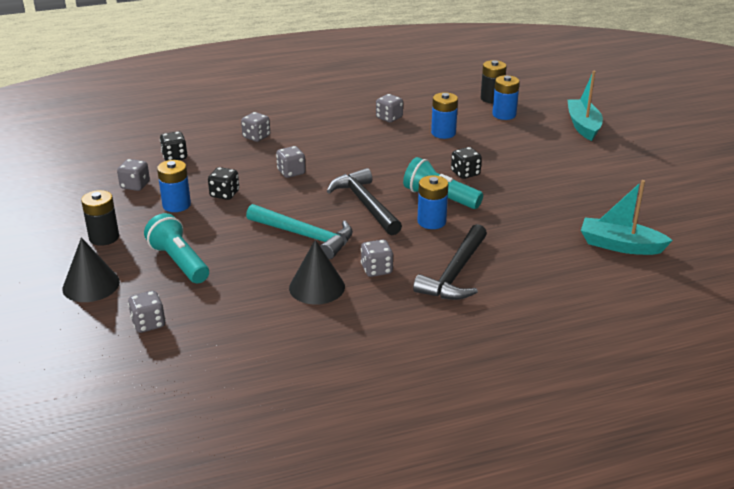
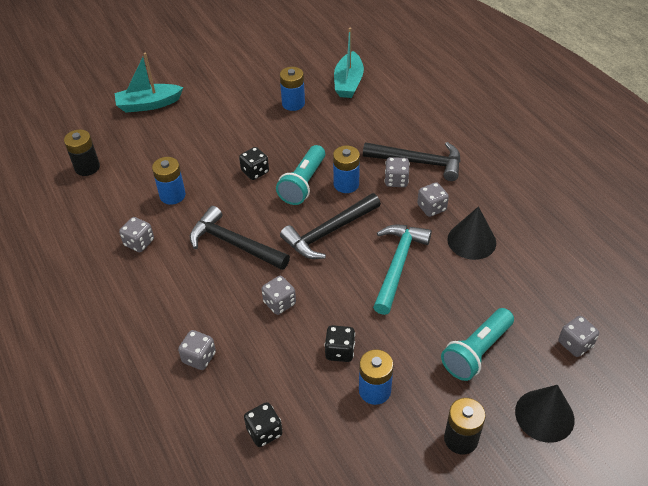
camera: 100 degrees left, 15 degrees up
grey dice [117,159,150,191] -> grey dice moved to [384,157,410,187]
blue battery [492,75,520,120] -> blue battery moved to [280,67,305,111]
none -> black hammer [190,206,290,270]

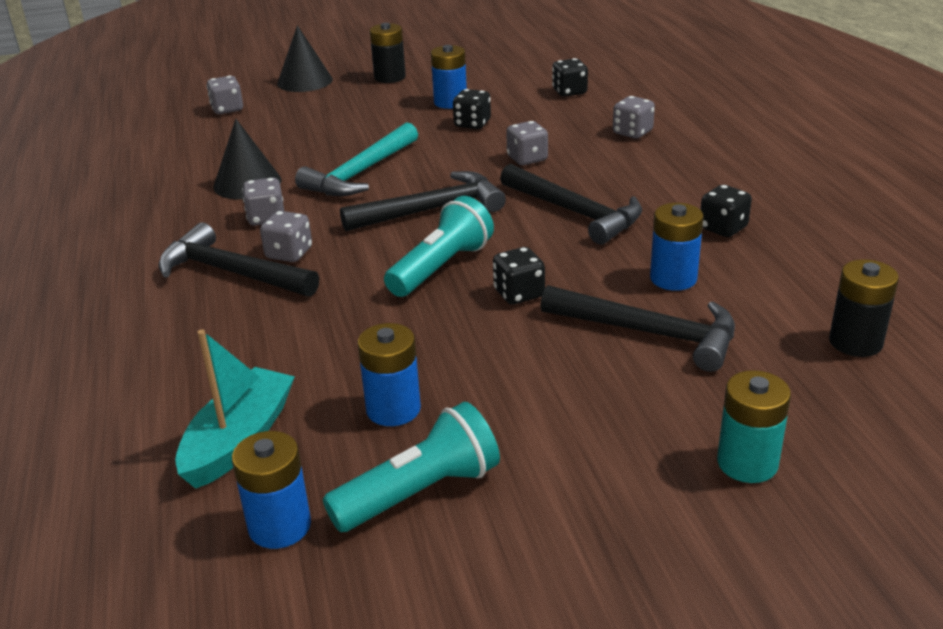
camera: 165 degrees left, 15 degrees down
turquoise boat [115,53,184,113] -> turquoise battery [717,370,791,483]
grey dice [119,217,154,252] -> black dice [701,185,752,237]
blue battery [333,146,360,193] -> blue battery moved to [232,431,311,549]
turquoise flashlight [441,308,514,381] -> turquoise flashlight moved to [323,402,500,532]
none -> black hammer [540,285,735,372]

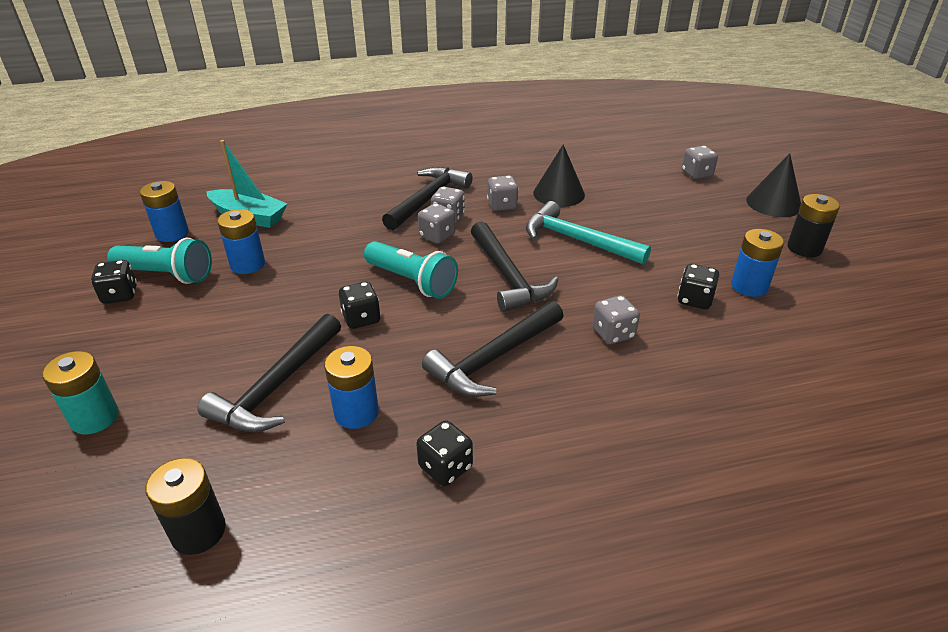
camera: 90 degrees right, 5 degrees up
turquoise flashlight [323,402,500,532] -> turquoise flashlight turned 45 degrees counterclockwise [107,238,212,284]
black dice [552,58,588,97] -> black dice moved to [91,260,137,304]
grey dice [613,96,655,139] -> grey dice moved to [418,203,455,244]

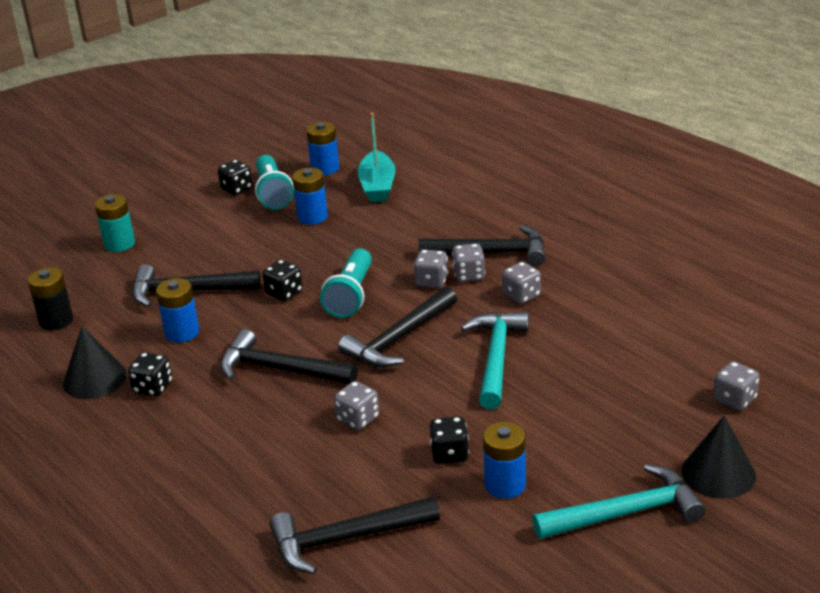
camera: 65 degrees right, 5 degrees down
black cone [533,144,585,207] -> black cone moved to [63,326,127,399]
black battery [787,194,840,257] -> turquoise hammer [532,464,706,539]
none -> black hammer [269,496,440,574]

